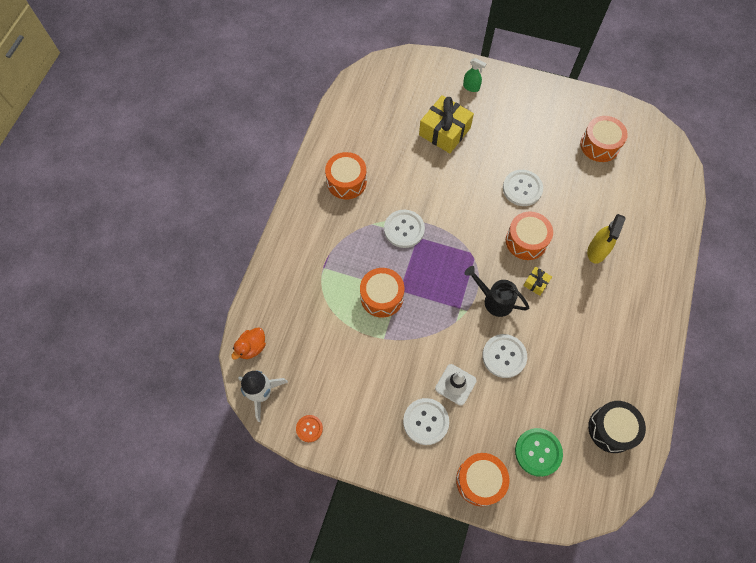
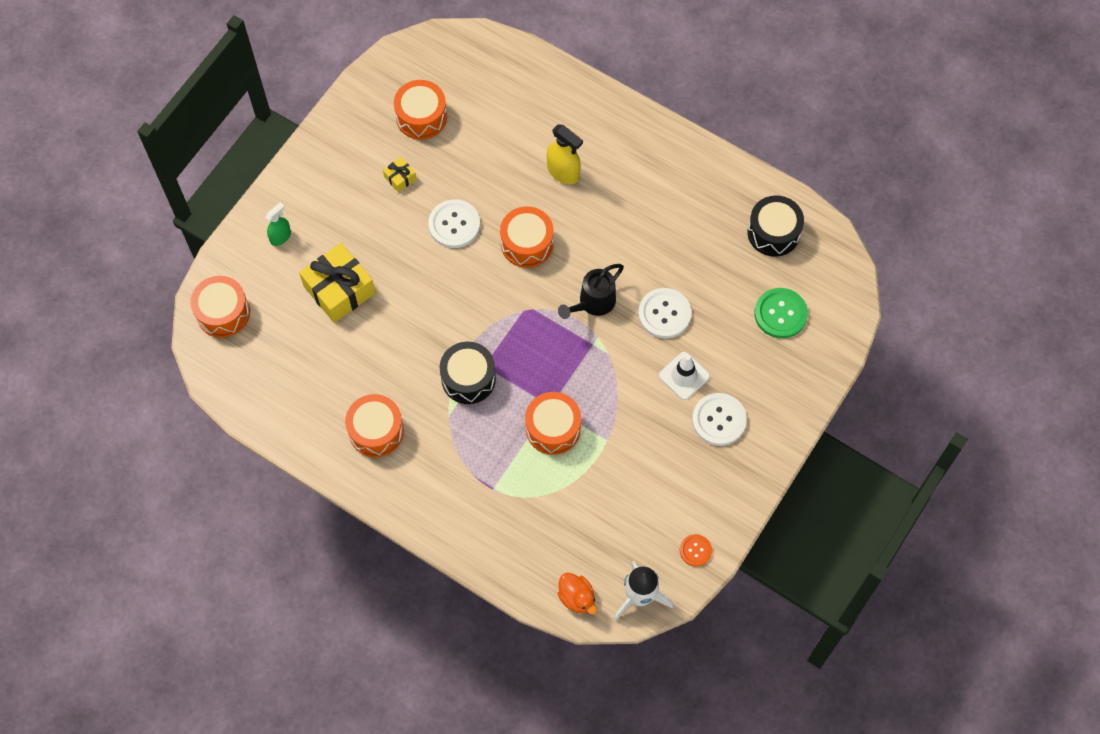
camera: 75 degrees left, 0 degrees up
white button [384,210,425,248] -> black drum [440,342,496,404]
orange drum [456,453,509,506] -> orange drum moved to [191,276,250,338]
yellow gift [523,267,552,296] -> yellow gift moved to [383,157,416,193]

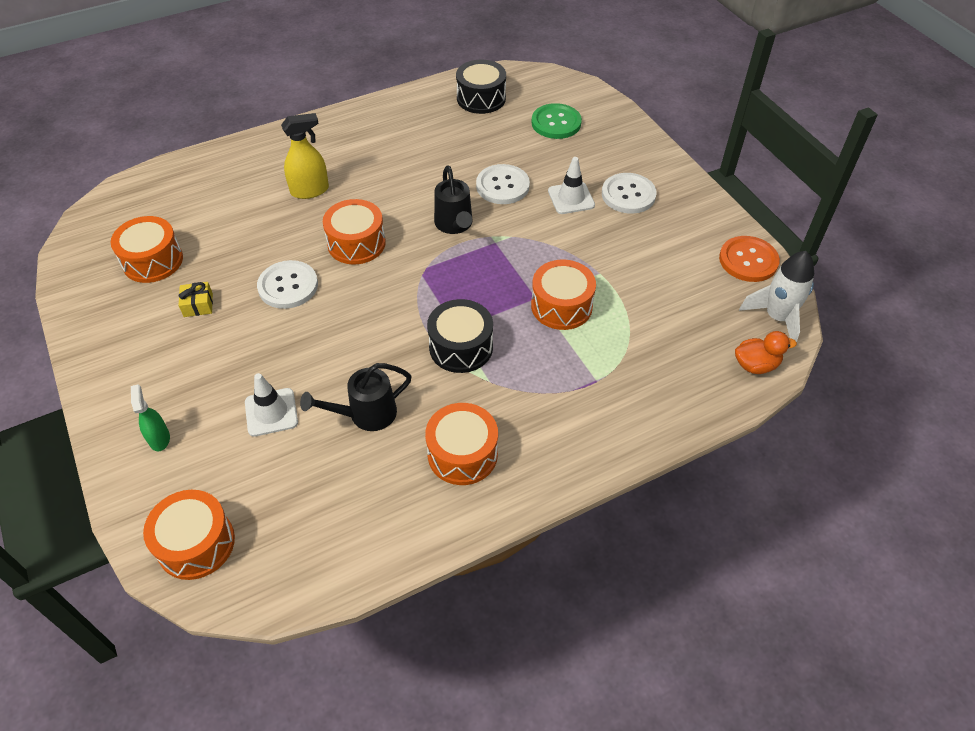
camera: 60 degrees left, 15 degrees down
yellow gift [299,243,375,323] -> white traffic cone [245,373,298,437]
orange button [680,534,712,567] -> orange button [719,236,780,282], size x1.73
none -> black watering can [300,363,412,431]

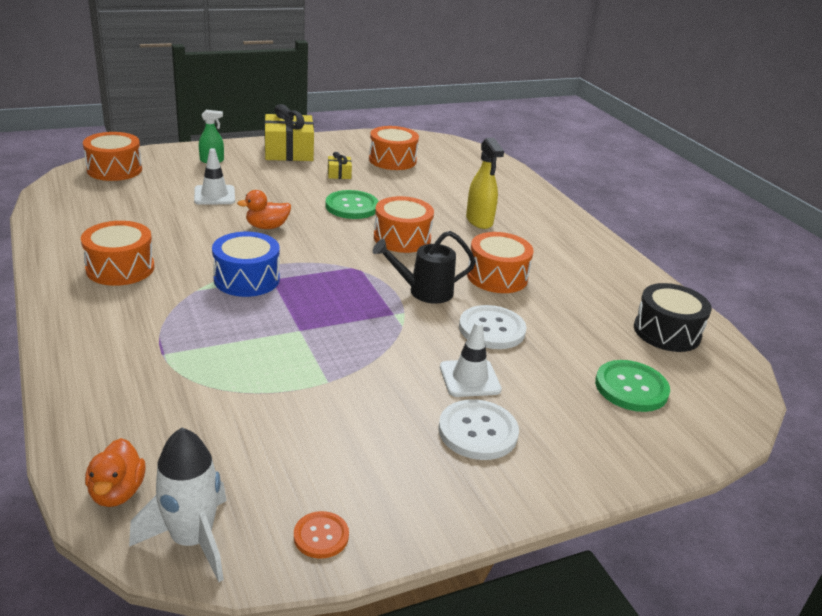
camera: 90 degrees right, 20 degrees down
white button [257,260,318,309] -> green button [326,190,379,219]
black watering can [300,363,412,431] -> none
black drum [427,299,493,373] -> blue drum [212,232,280,297]
orange drum [531,260,596,330] -> orange drum moved to [467,232,534,293]
orange button [719,236,780,282] -> orange button [294,511,349,559], size x0.58
none -> orange duck [237,190,291,229]
none -> yellow gift [264,104,314,161]

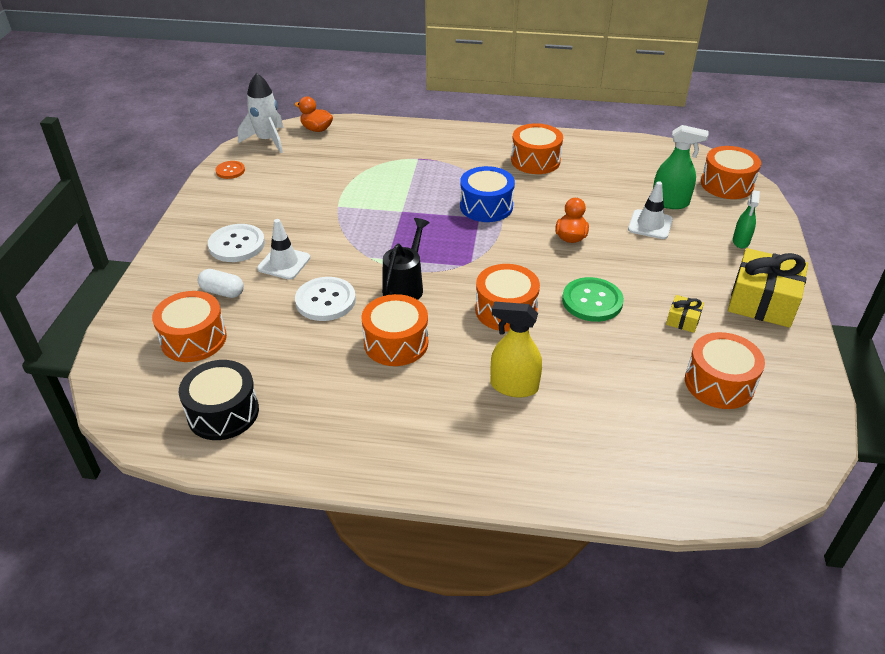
camera: 125 degrees right, 10 degrees up
green button [595,360,670,412] -> orange drum [152,291,227,362]
none -> white capsule [198,269,244,298]
none -> green spray bottle [653,125,709,209]

